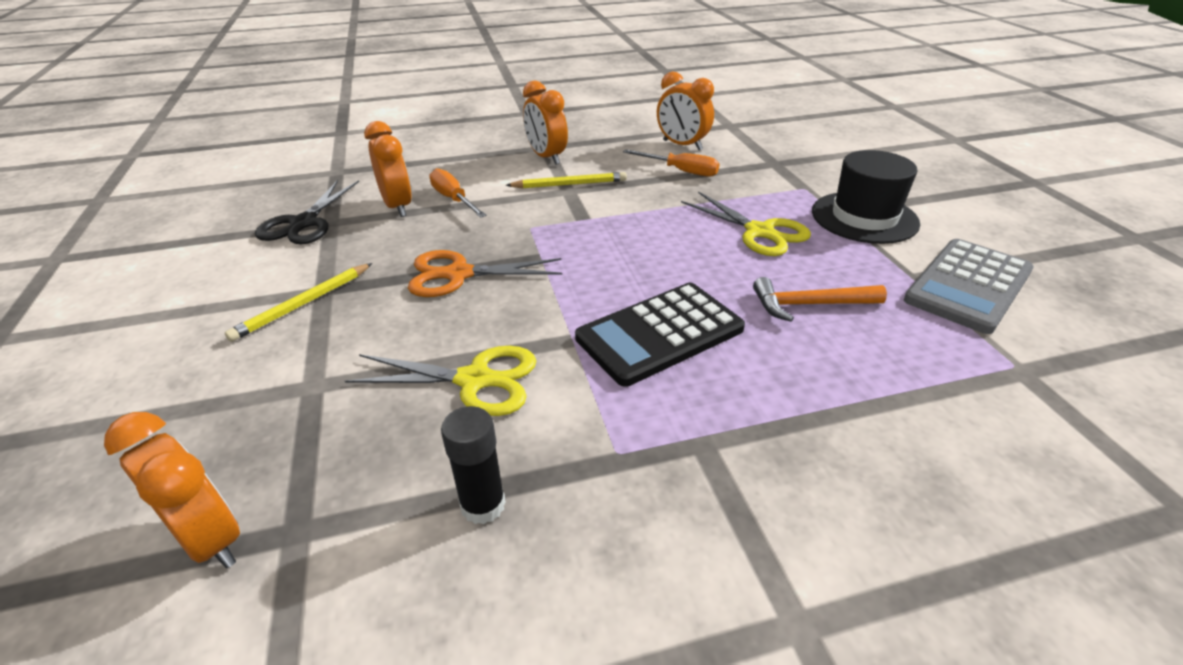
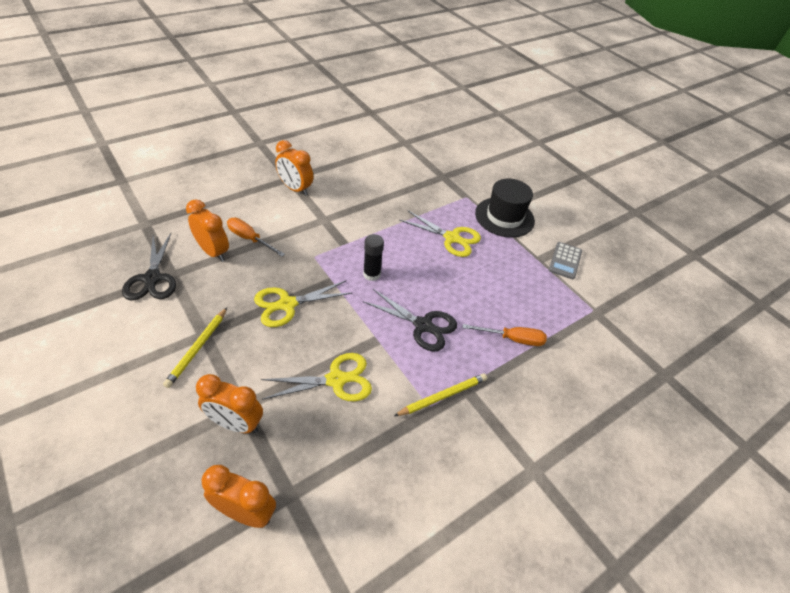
camera: 25 degrees left, 10 degrees up
orange scissors [408,250,562,297] -> yellow scissors [254,281,352,327]
black glue stick [441,406,506,524] -> black glue stick moved to [363,234,384,281]
yellow pencil [506,172,627,188] -> yellow pencil moved to [394,373,487,416]
black calculator [575,283,745,387] -> black scissors [363,289,457,352]
orange screwdriver [623,149,719,177] -> orange screwdriver moved to [463,324,547,346]
orange clock [657,71,714,150] -> orange clock moved to [196,374,263,433]
orange hammer [753,277,887,322] -> none
grey calculator [904,239,1034,334] -> grey calculator [549,242,582,279], size x0.60

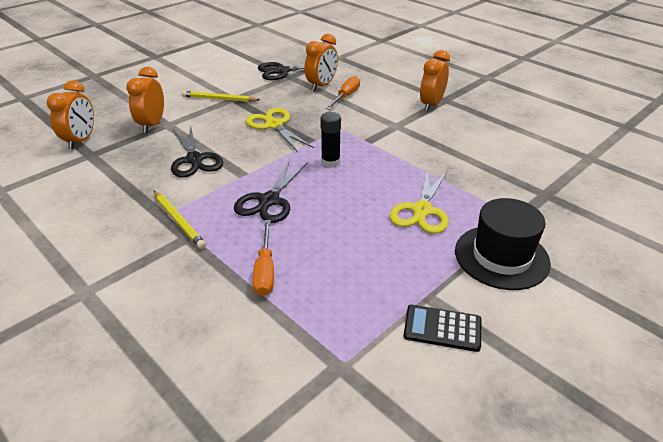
camera: 85 degrees right, 10 degrees down
yellow scissors [261,353,372,401] -> black scissors [171,126,223,178]
grey calculator [549,242,582,279] -> black calculator [404,305,481,352]

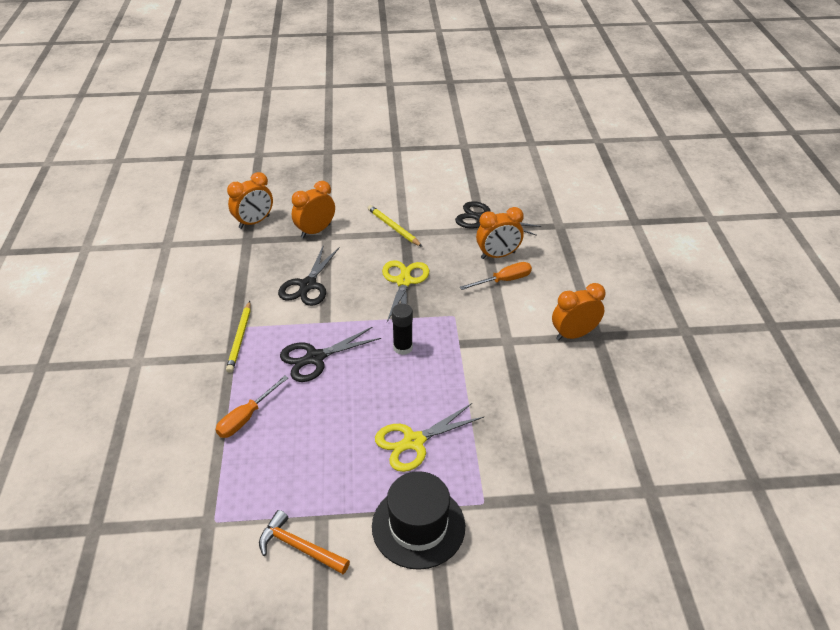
camera: 40 degrees right, 5 degrees up
black calculator [404,305,481,352] -> orange hammer [259,510,350,574]

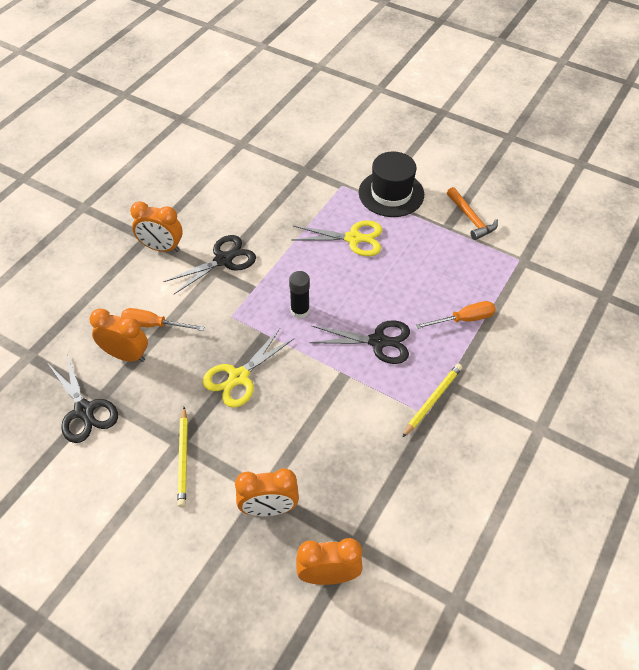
camera: 145 degrees left, 10 degrees up
black scissors [278,245,340,306] -> black scissors moved to [163,235,256,294]

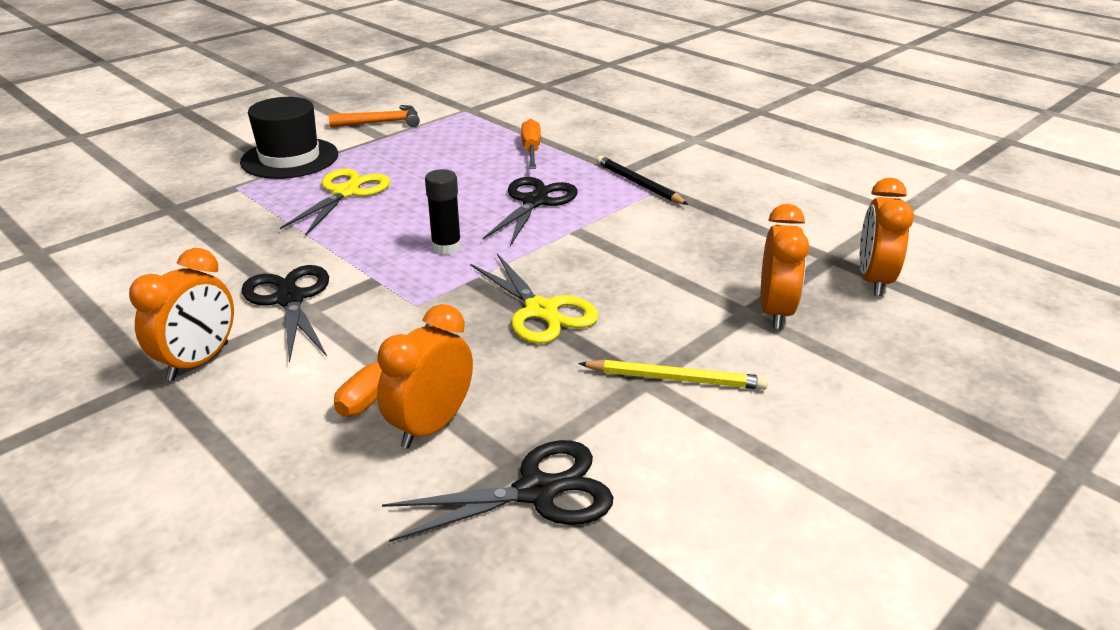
camera: 75 degrees left, 20 degrees down
yellow pencil [402,364,462,438] -> black pencil [596,155,689,205]

